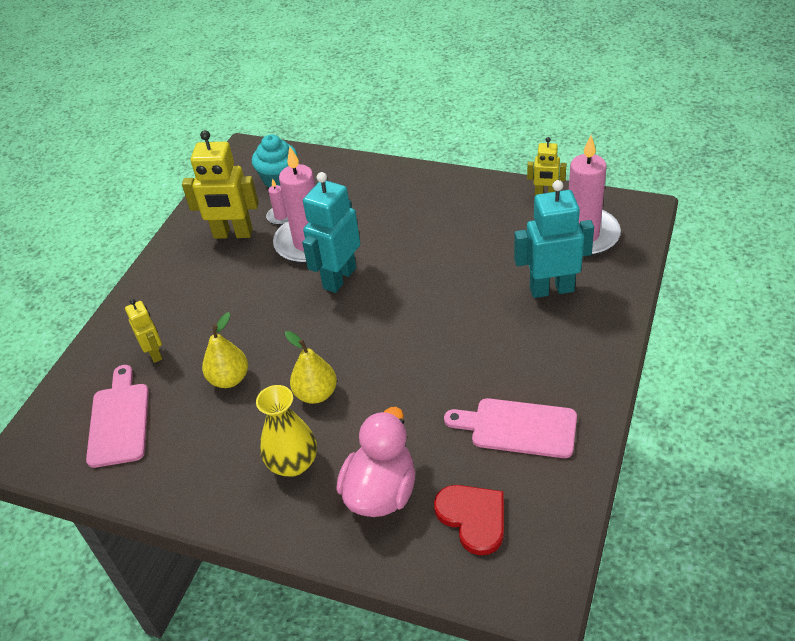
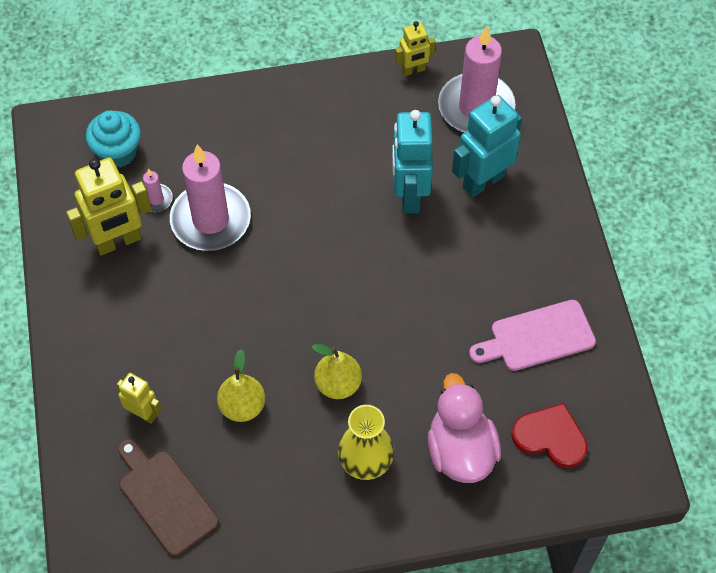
camera: 35 degrees left, 15 degrees up
pink cutting board [86,365,149,468] -> brown cutting board [118,439,219,557]
turquoise robot [302,172,360,293] -> turquoise robot moved to [392,110,433,214]

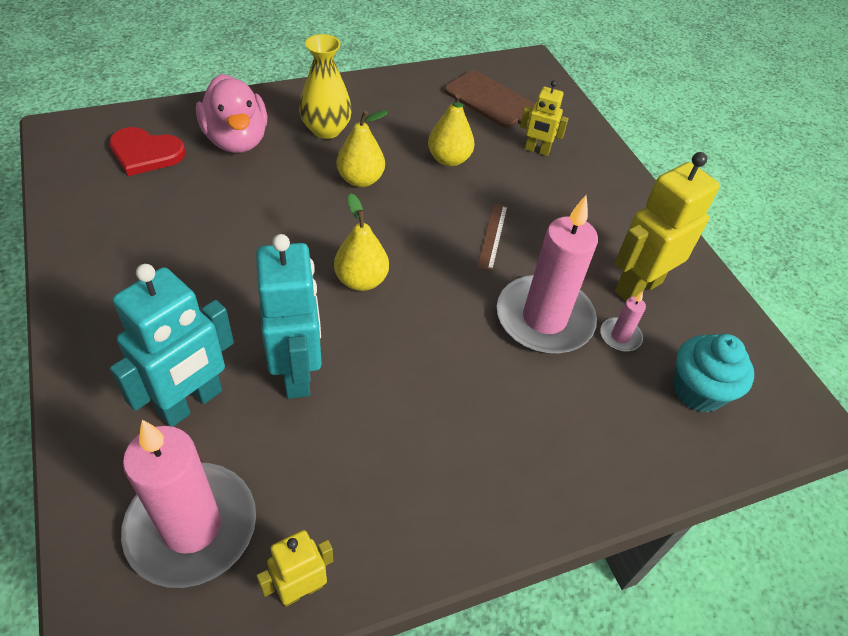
camera: 165 degrees right, 10 degrees down
pink cutting board [469,300,596,371] -> none
none -> yellow pear [334,193,389,291]
none -> brown ruler [477,203,508,271]

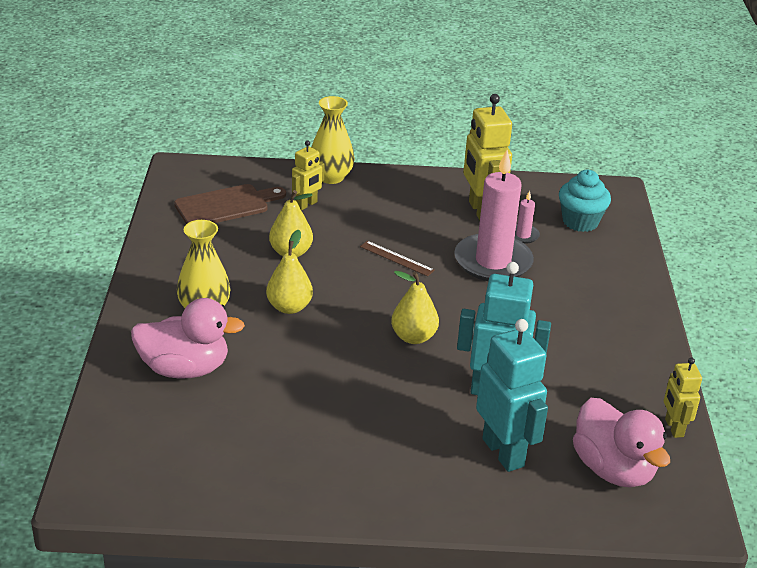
camera: 65 degrees left, 15 degrees down
red heart [109,127,186,176] -> none
pink candle [121,420,256,588] -> pink duck [573,398,670,487]
none -> yellow vase [311,96,354,184]

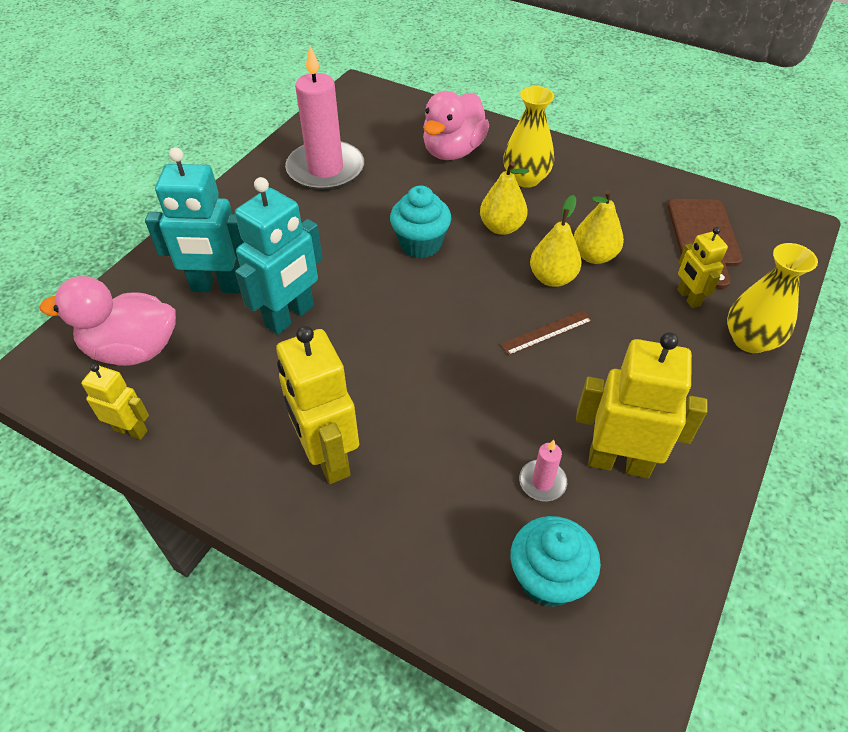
camera: 120 degrees right, 15 degrees up
yellow pear [391,271,439,344] -> yellow pear moved to [530,195,581,287]
pink candle [455,150,534,281] -> pink candle moved to [285,46,364,191]
none -> yellow robot [276,326,359,484]
none -> turquoise cupcake [390,186,451,258]

